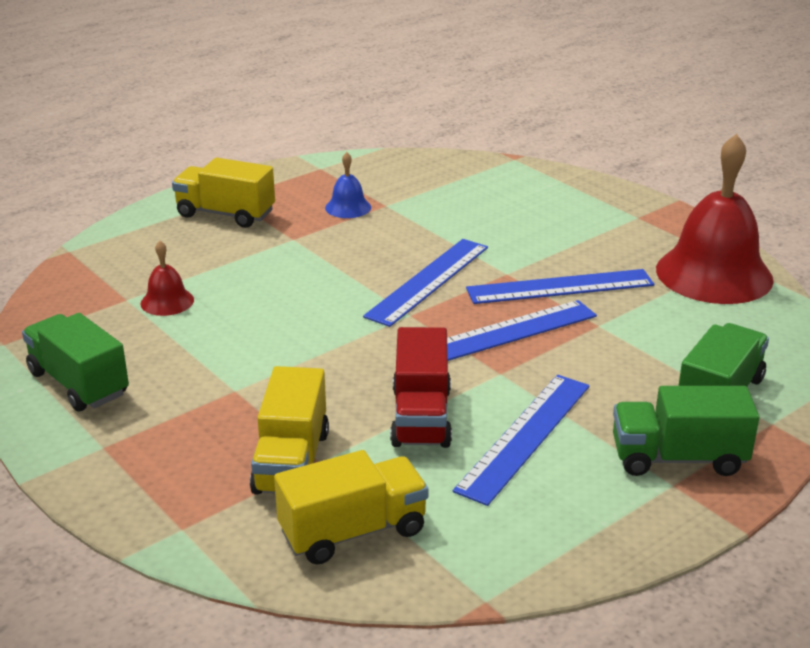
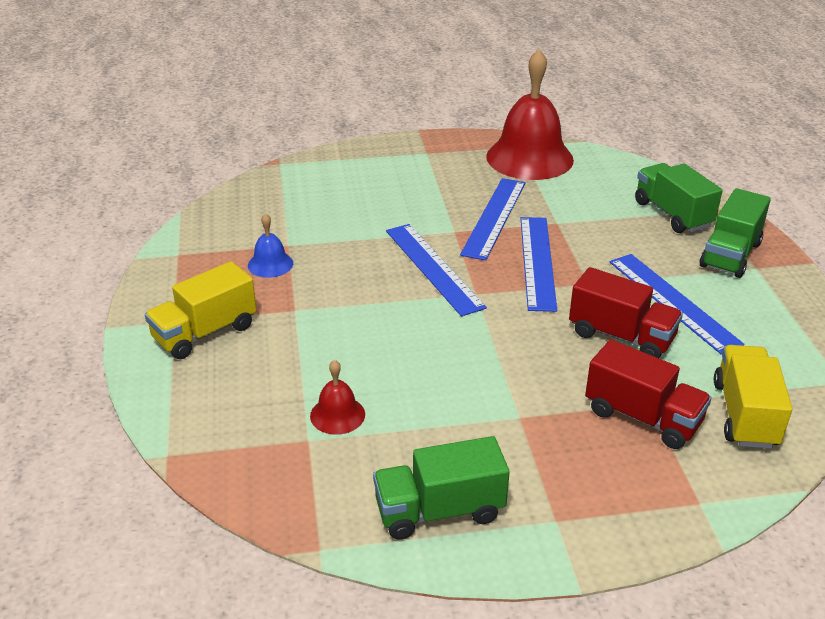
camera: 60 degrees left, 5 degrees up
yellow truck [250,366,329,495] -> red truck [585,339,712,449]

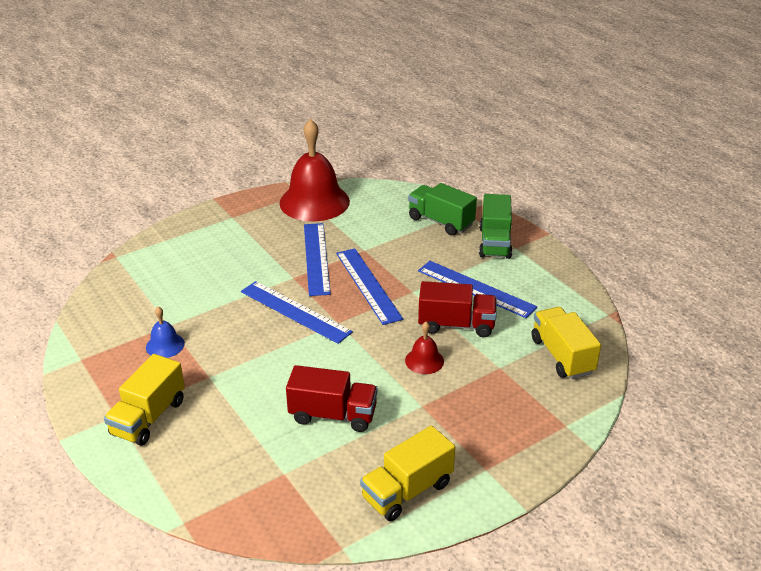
camera: 25 degrees left, 0 degrees up
red bell [310,360,365,435] -> red bell moved to [405,322,444,374]
green truck [373,436,510,540] -> yellow truck [360,426,455,521]
red truck [585,339,712,449] -> red truck moved to [286,365,378,432]

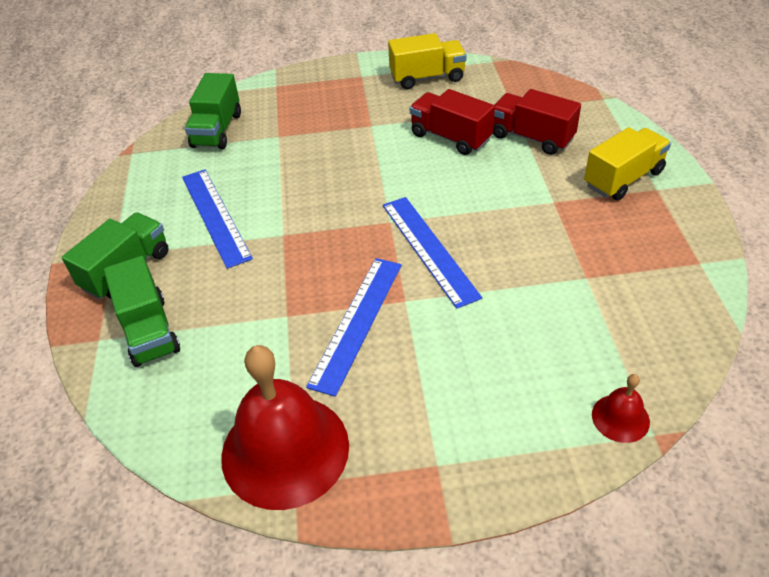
camera: 150 degrees left, 10 degrees up
blue bell [146,306,185,358] -> none
blue ruler [336,248,403,325] -> none
red bell [405,322,444,374] -> red bell moved to [592,374,650,443]
red truck [418,281,497,337] -> red truck moved to [493,89,581,155]
yellow truck [532,307,601,379] -> green truck [185,73,241,149]

